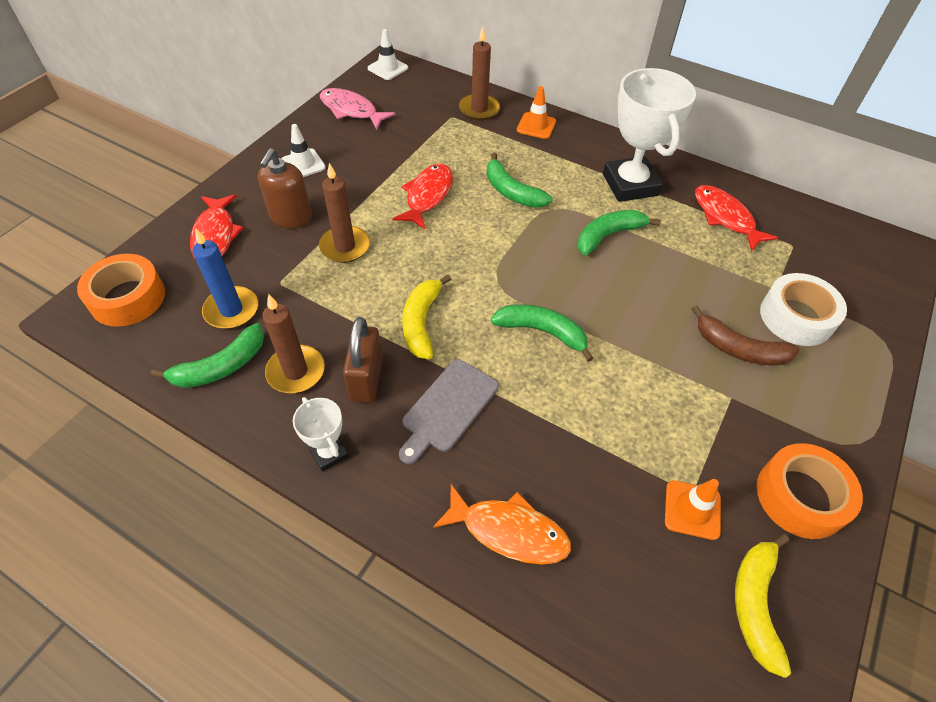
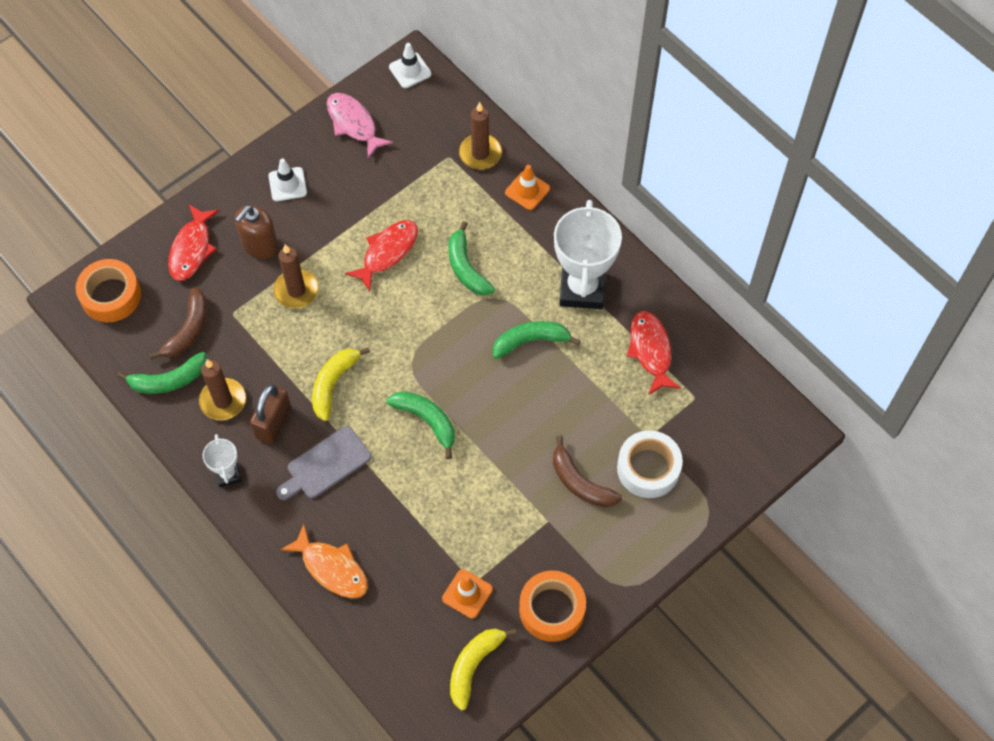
camera: 20 degrees right, 10 degrees up
blue candle [192,229,258,329] -> brown banana [149,287,207,360]

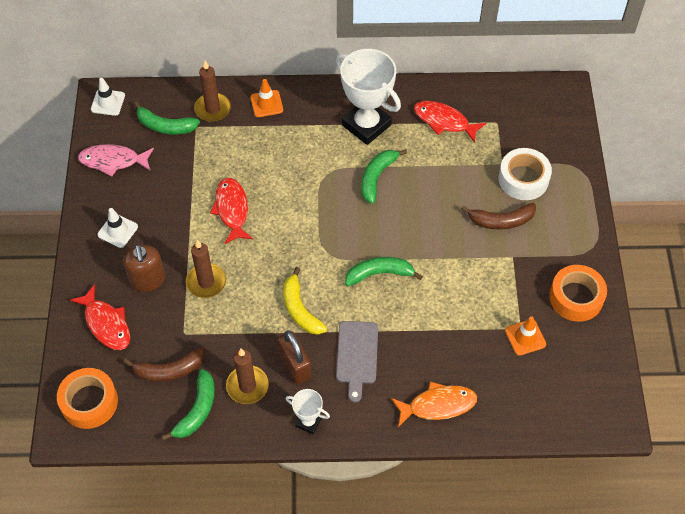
camera: 50 degrees left, 5 degrees down
brown banana [149,287,207,360] -> brown banana turned 105 degrees clockwise [124,347,205,382]
green banana [448,221,495,295] -> green banana moved to [134,101,200,135]
yellow banana [450,628,517,710] -> none

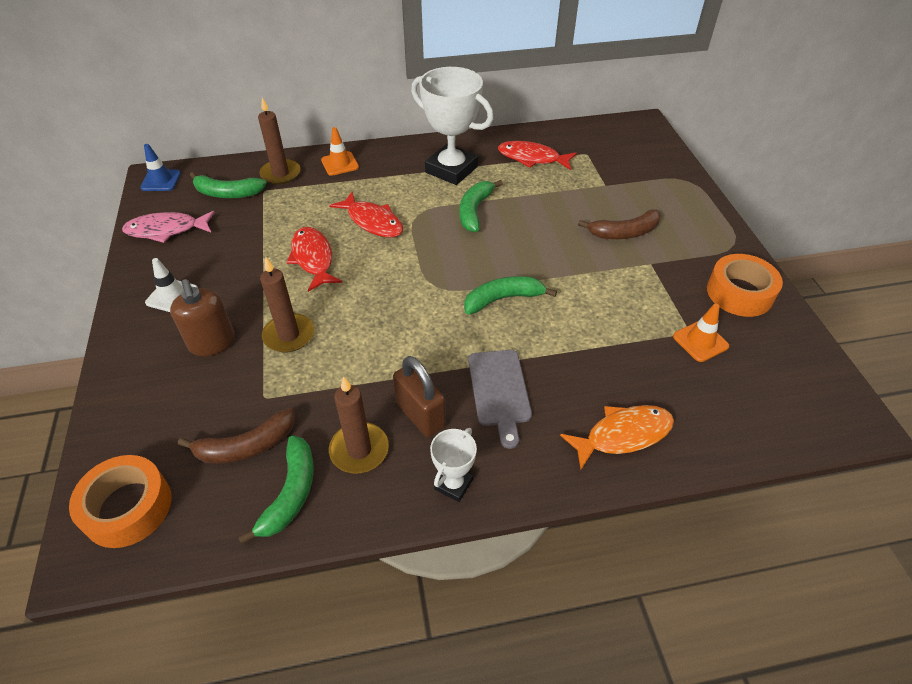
camera: 10 degrees left, 10 degrees down
red fish [70,284,130,350] -> red fish moved to [329,192,403,237]
white traffic cone [91,78,125,116] -> blue traffic cone [140,144,181,191]
yellow banana [283,267,327,335] -> none
white trophy [286,389,330,434] -> white trophy turned 75 degrees counterclockwise [430,428,477,502]
white tape [499,148,552,200] -> none

